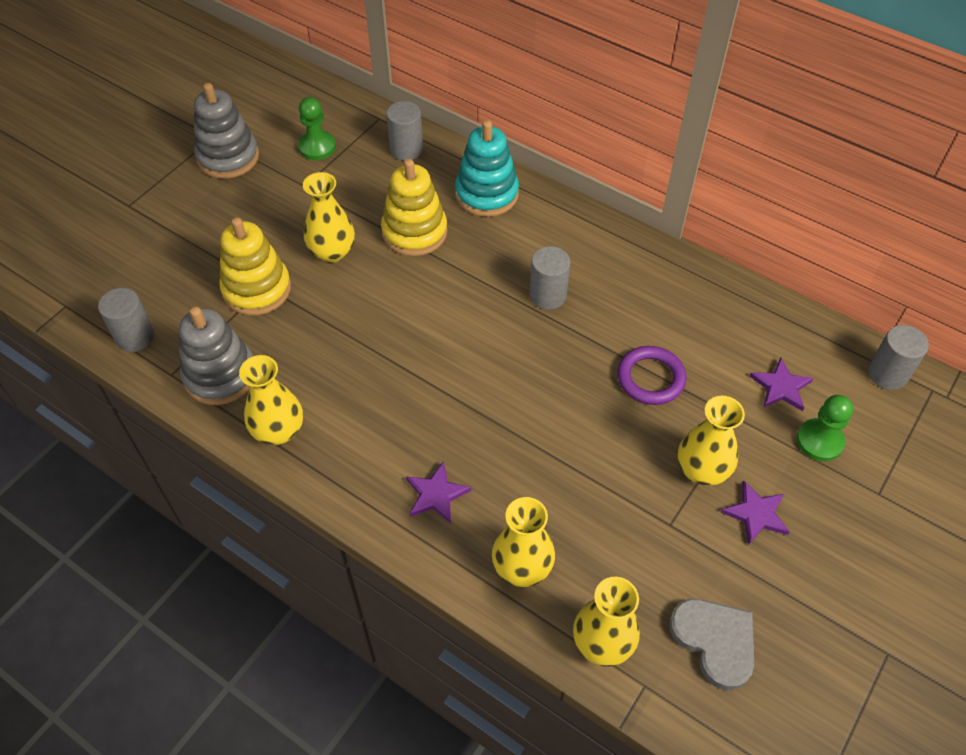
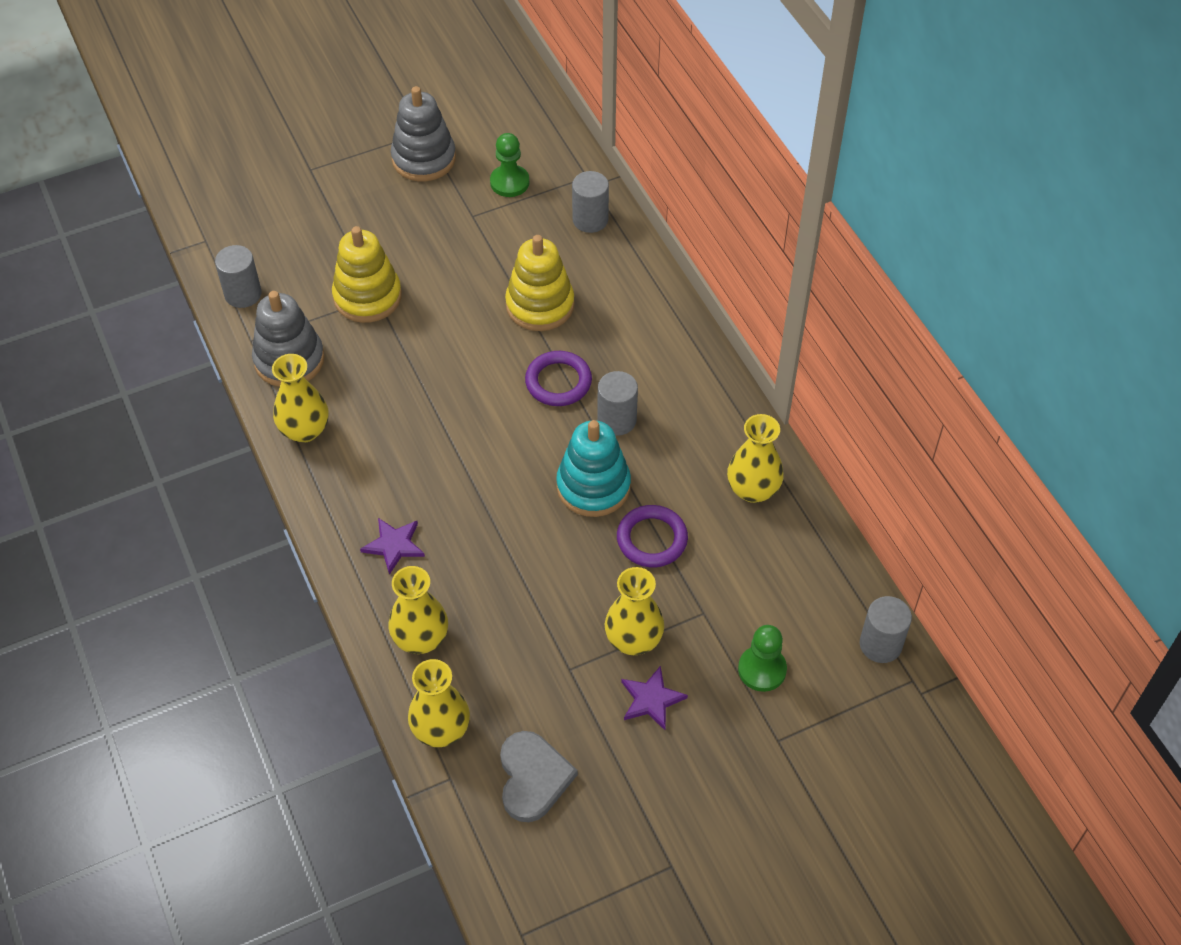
camera: 30 degrees right, 0 degrees up
yellow vase [303,172,355,263] -> yellow vase moved to [727,414,784,503]
turquoise stacking toy [455,120,519,217] -> turquoise stacking toy moved to [556,420,631,517]
purple star [750,358,814,411] -> none
none -> purple ring [525,351,592,406]

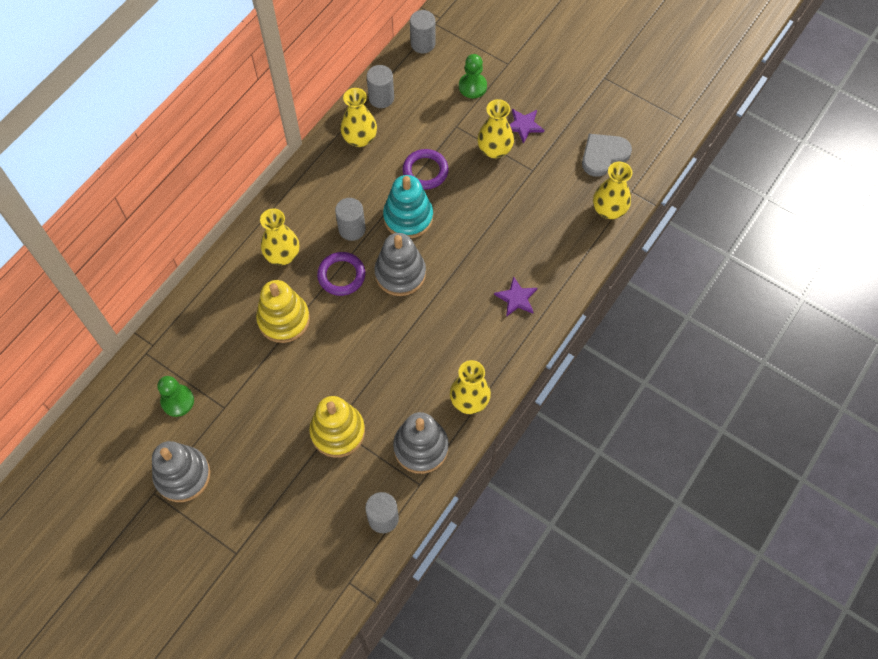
camera: 120 degrees left, 10 degrees up
yellow vase [388,566,448,654] -> yellow vase moved to [260,209,299,265]
grey cylinder [572,171,609,233] -> grey cylinder moved to [367,65,394,108]
none -> grey stacking toy [374,233,426,296]

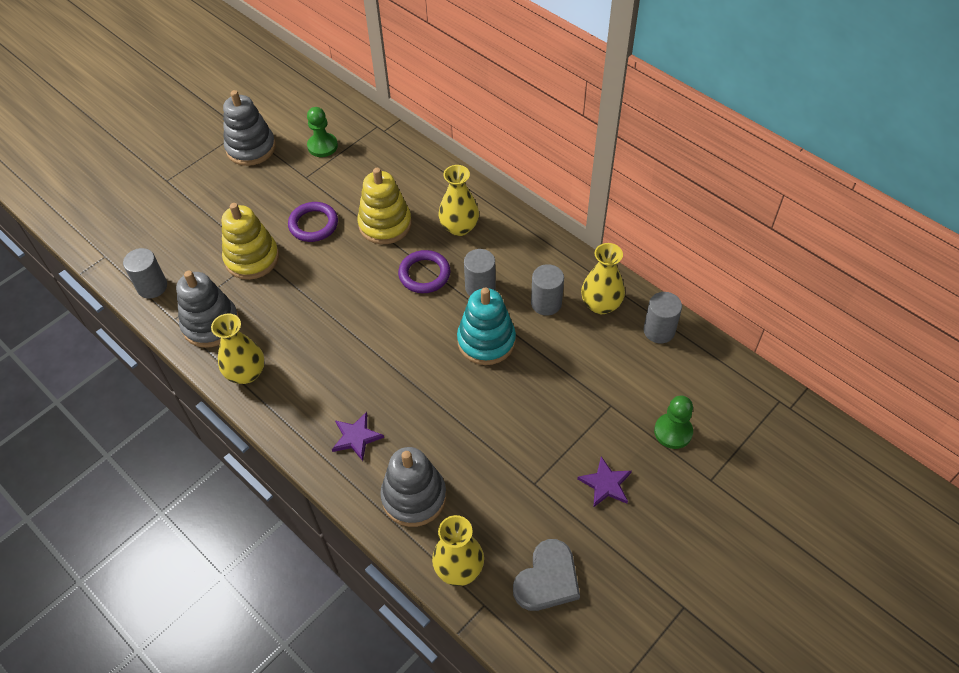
camera: 100 degrees right, 10 degrees down
grey stacking toy [374,233,426,296] -> grey stacking toy moved to [380,447,446,527]
purple ring [403,149,449,190] -> purple ring moved to [288,202,338,242]
grey cylinder [410,10,436,53] -> grey cylinder moved to [531,264,564,316]
yellow vase [477,99,514,158] -> none
grey heart [582,134,632,177] -> grey heart turned 60 degrees clockwise [513,539,580,611]

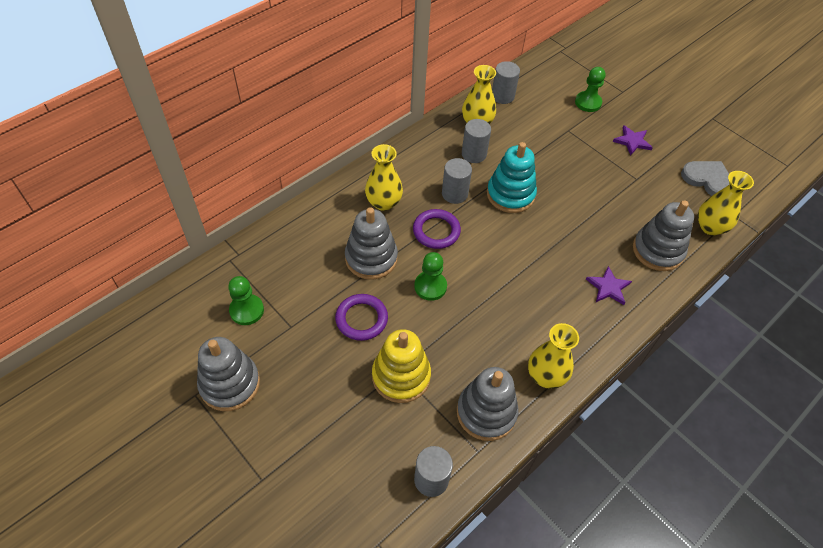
camera: 90 degrees left, 0 degrees up
yellow stacking toy [357,168,412,244] -> grey stacking toy [345,207,398,280]
none -> green pawn [414,252,447,301]

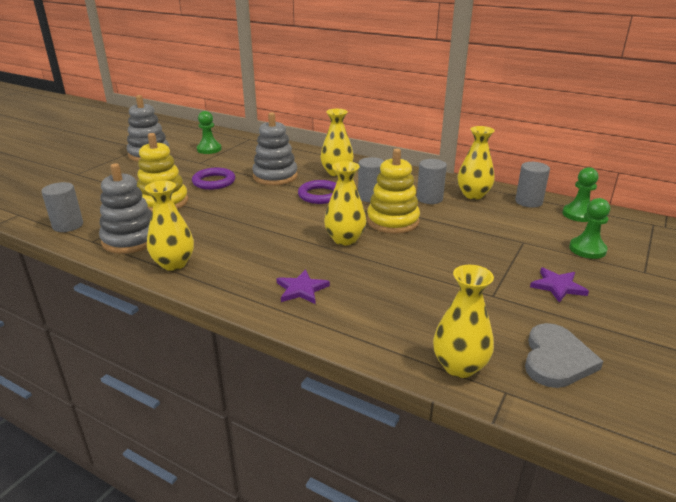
camera: 75 degrees right, 25 degrees down
green pawn [414,252,447,301] -> green pawn moved to [562,167,598,222]
turquoise stacking toy [487,142,537,213] -> yellow stacking toy [367,148,420,234]
grey stacking toy [633,200,694,271] -> none
none -> yellow vase [324,161,366,245]

